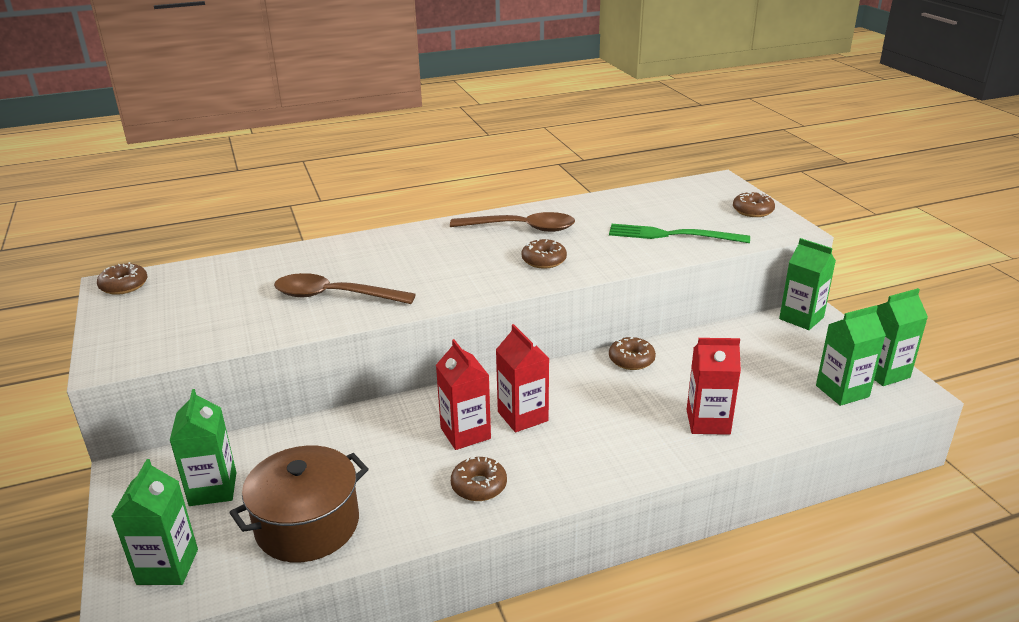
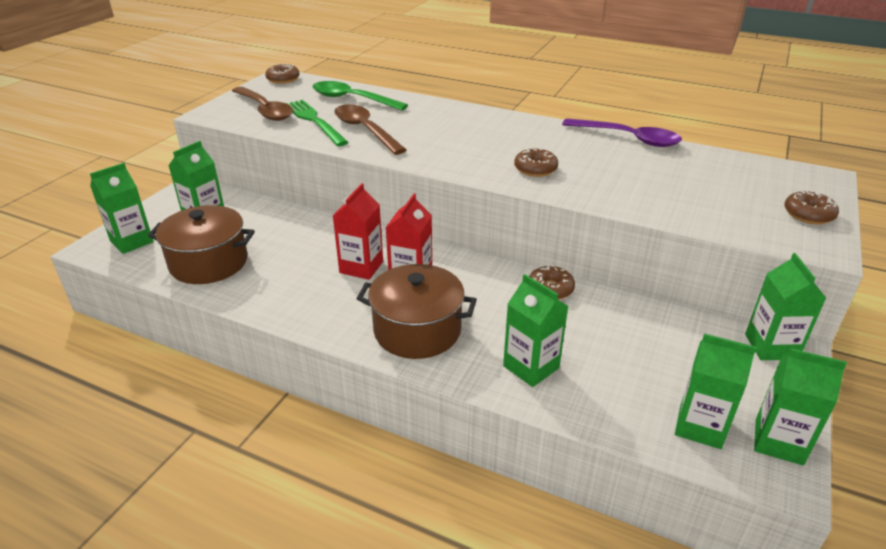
camera: 45 degrees right, 5 degrees up
brown spoon [450,212,575,232] -> brown spoon moved to [232,87,293,121]
brown donut [451,457,507,501] -> none
green fork [609,224,750,243] -> green fork moved to [286,100,348,146]
red carton [687,338,741,435] -> green carton [503,274,569,387]
none -> green spoon [313,81,408,111]
none -> brown pot [357,264,477,359]
none -> purple spoon [562,118,682,147]

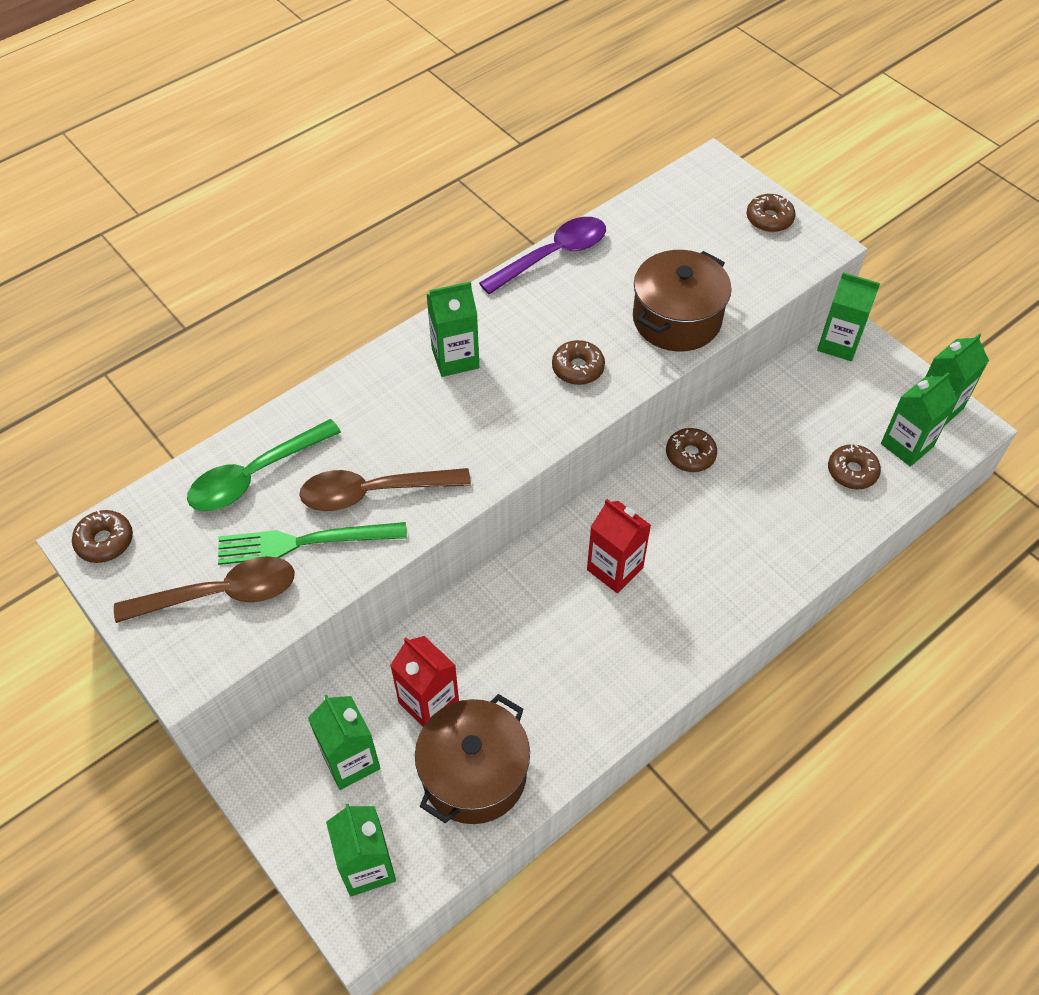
camera: 65 degrees left, 20 degrees up
red carton [333,183,383,280] -> red carton moved to [390,636,459,727]
brown pot [357,264,477,359] -> brown pot moved to [633,250,732,352]
green carton [503,274,569,387] -> green carton moved to [426,281,479,377]
none -> brown donut [828,444,881,489]

